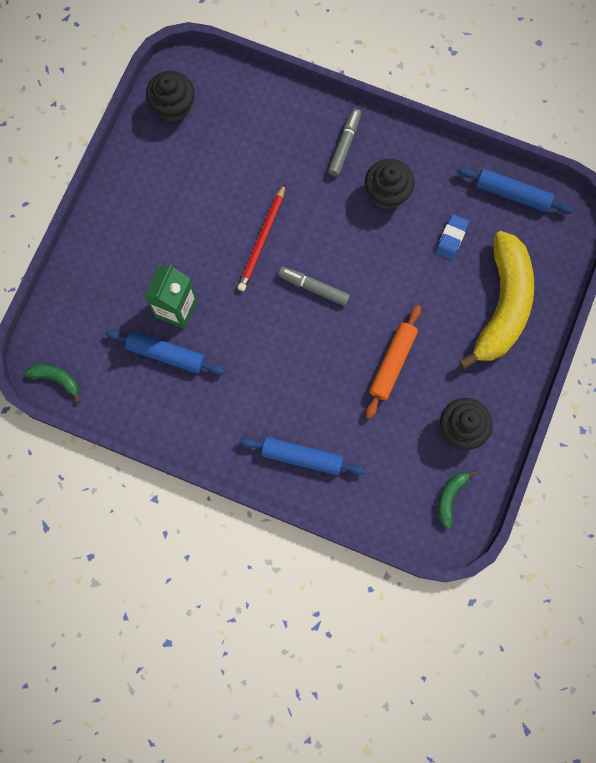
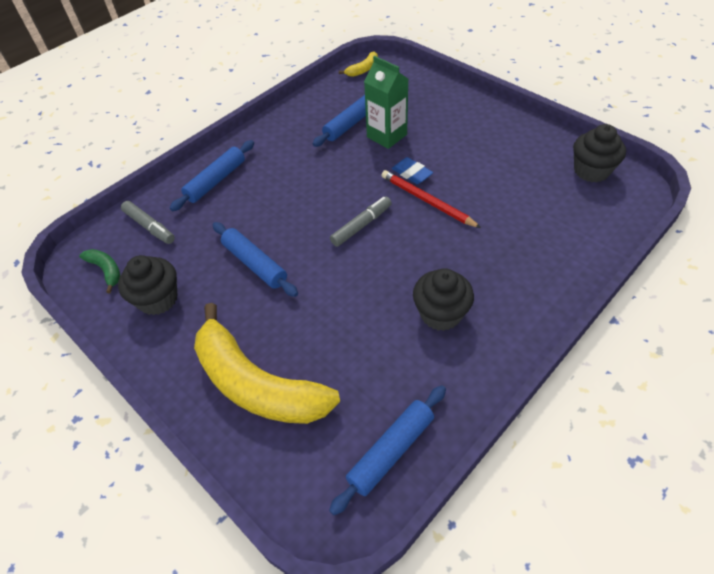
camera: 115 degrees right, 25 degrees down
green banana [24,364,80,403] -> yellow banana [339,52,378,77]
grey marker [328,109,362,176] -> grey marker moved to [121,201,175,244]
orange rolling pin [366,305,421,419] -> blue rolling pin [213,222,298,297]
blue eraser [435,214,469,260] -> blue eraser moved to [392,157,433,184]

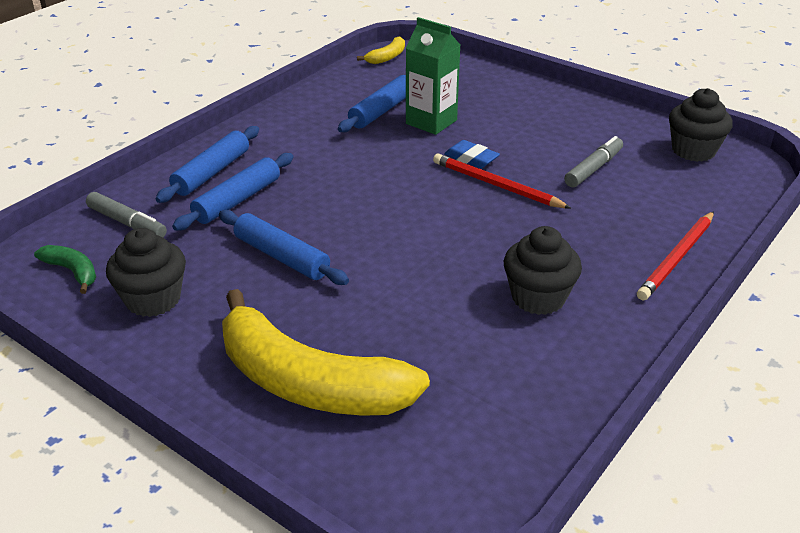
camera: 10 degrees left, 15 degrees down
blue rolling pin [329,385,446,515] -> blue rolling pin moved to [172,153,293,231]
grey marker [330,197,392,247] -> grey marker moved to [564,136,623,187]
none -> red pencil [637,211,714,301]

